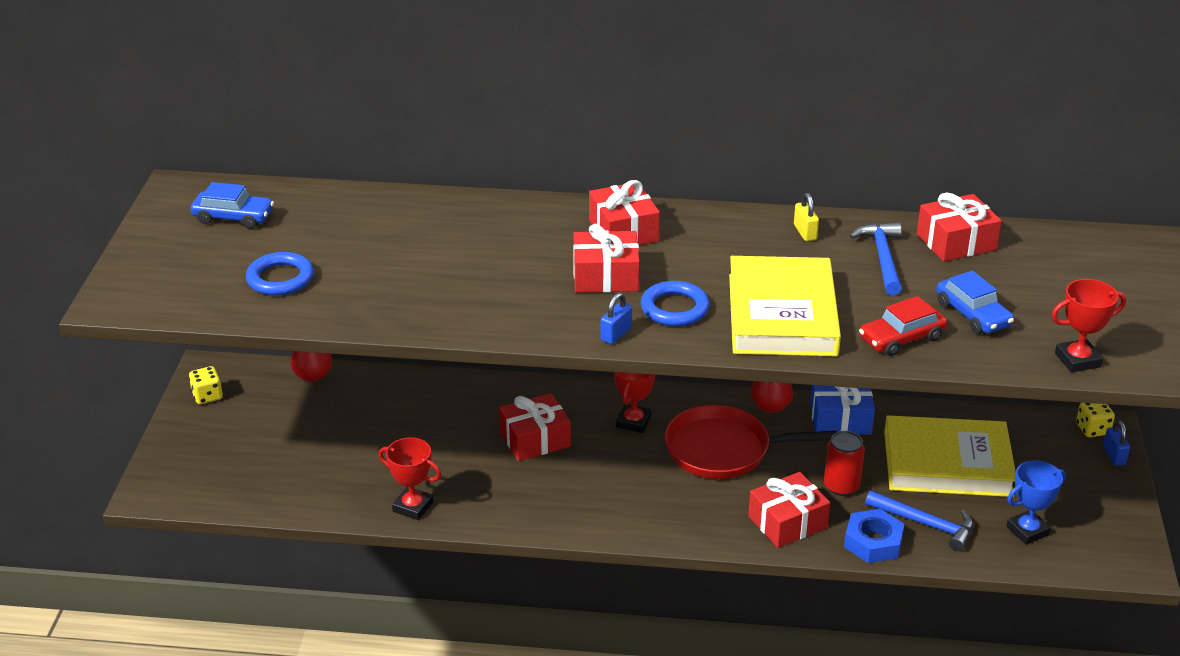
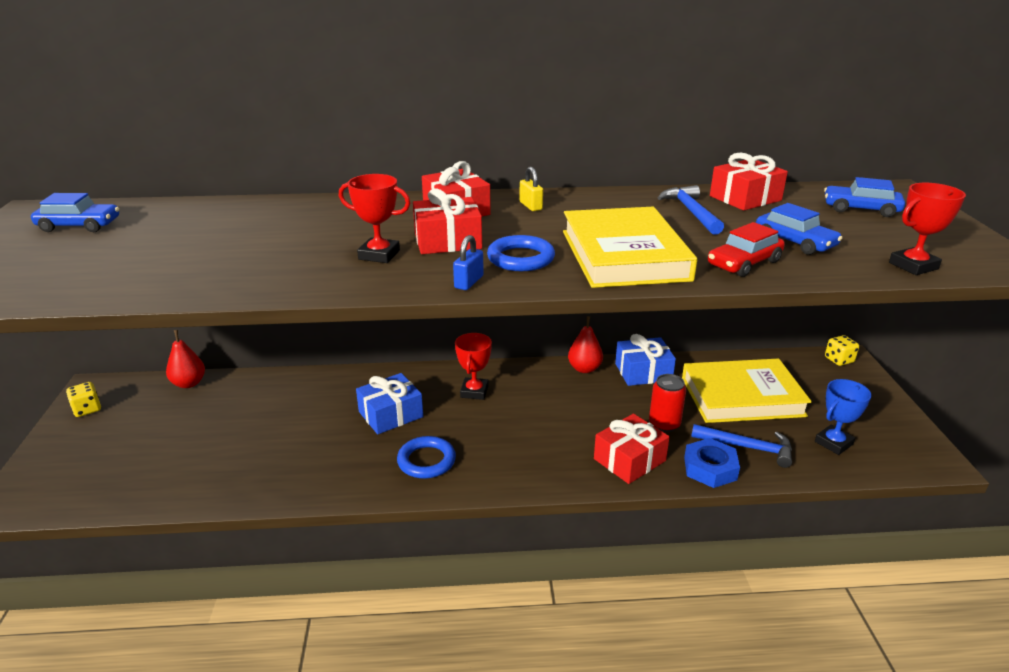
camera: 10 degrees left, 5 degrees down
blue ring [246,252,314,296] -> blue ring moved to [397,436,456,479]
red trophy [379,437,441,520] -> red trophy moved to [339,174,410,263]
red gift [499,393,571,461] -> blue gift [356,373,423,434]
red pan [664,405,837,479] -> none
yellow padlock [794,193,819,241] -> yellow padlock moved to [519,167,543,211]
blue padlock [1103,420,1130,466] -> none
none -> blue car [824,177,905,217]

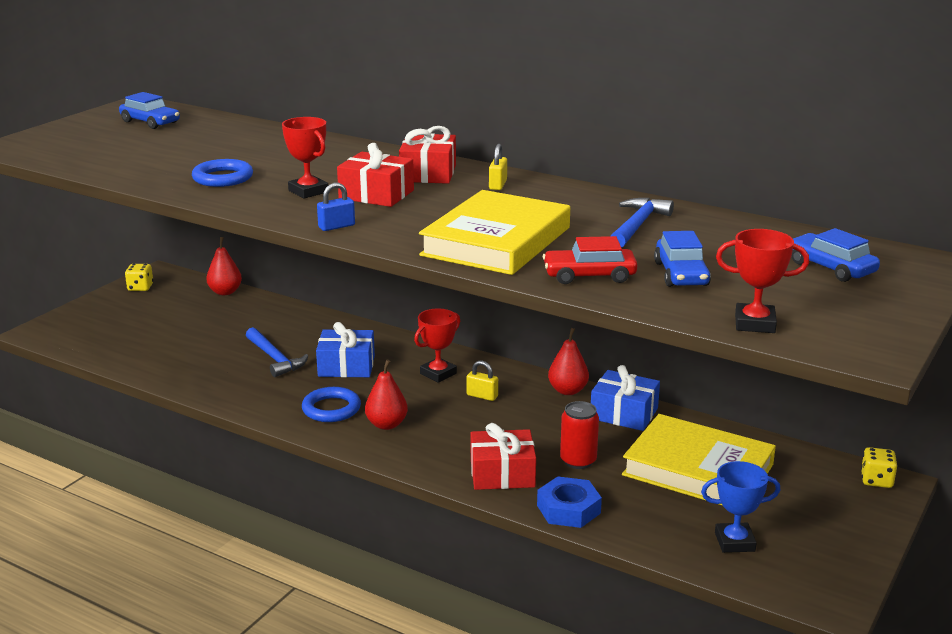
camera: 35 degrees right, 5 degrees down
blue ring [487,235,555,271] -> blue ring moved to [192,159,253,187]
blue hammer [691,424,792,468] -> blue hammer moved to [246,327,308,377]
red gift [710,152,788,210] -> none
none -> red pear [365,360,408,430]
none -> yellow padlock [467,360,498,401]

